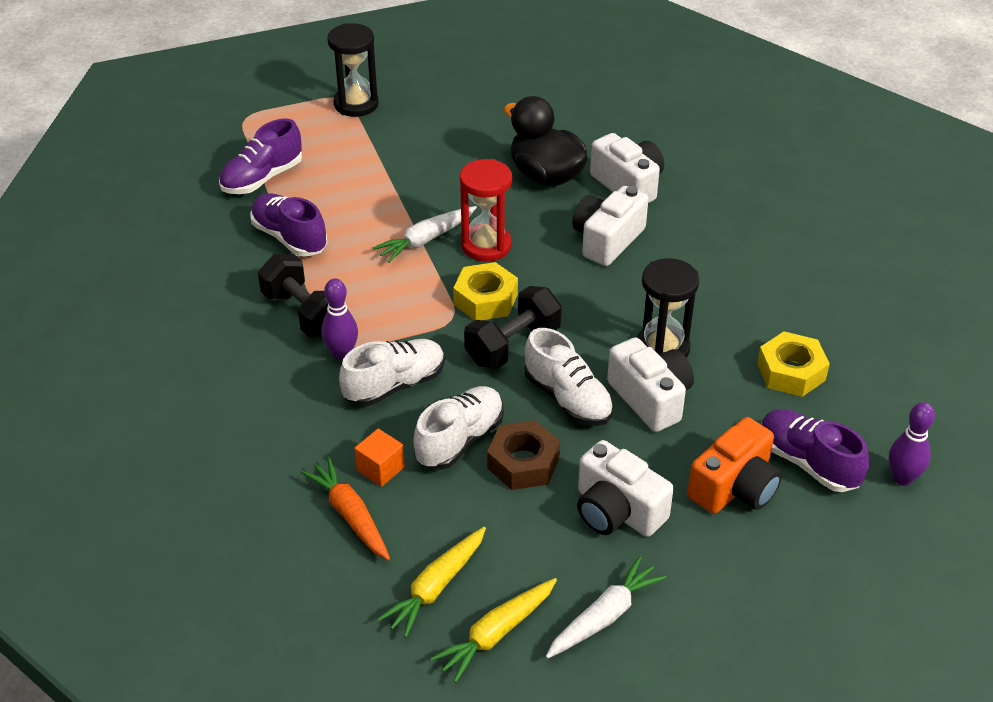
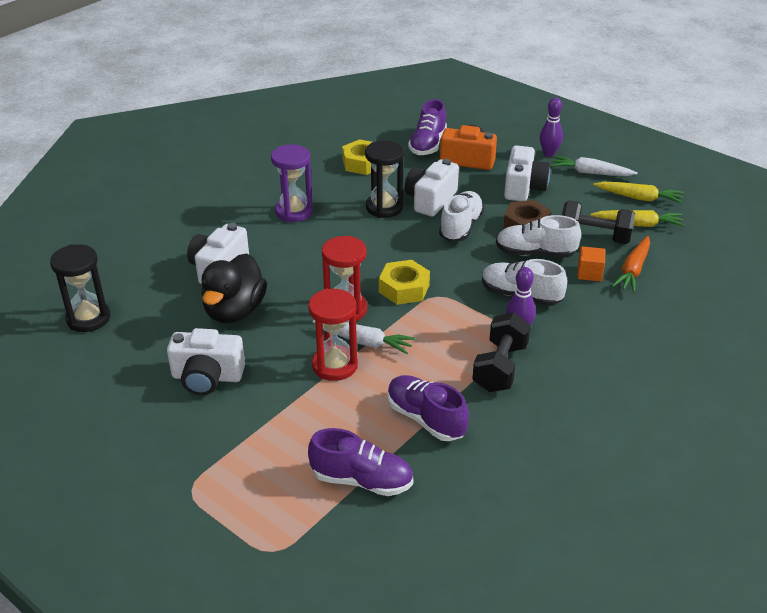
camera: 120 degrees left, 5 degrees down
purple shoe [250,193,327,257] -> purple shoe turned 120 degrees clockwise [387,375,469,441]
black hourglass [327,23,379,117] -> black hourglass moved to [50,244,110,332]
black dumbbell [464,286,562,369] -> black dumbbell moved to [562,201,635,244]
white camera [572,186,648,266] -> white camera moved to [167,328,245,395]
purple bowling pin [889,402,935,486] -> purple bowling pin moved to [540,98,563,157]
none -> purple hourglass [271,145,313,222]
none -> red hourglass [308,289,358,381]

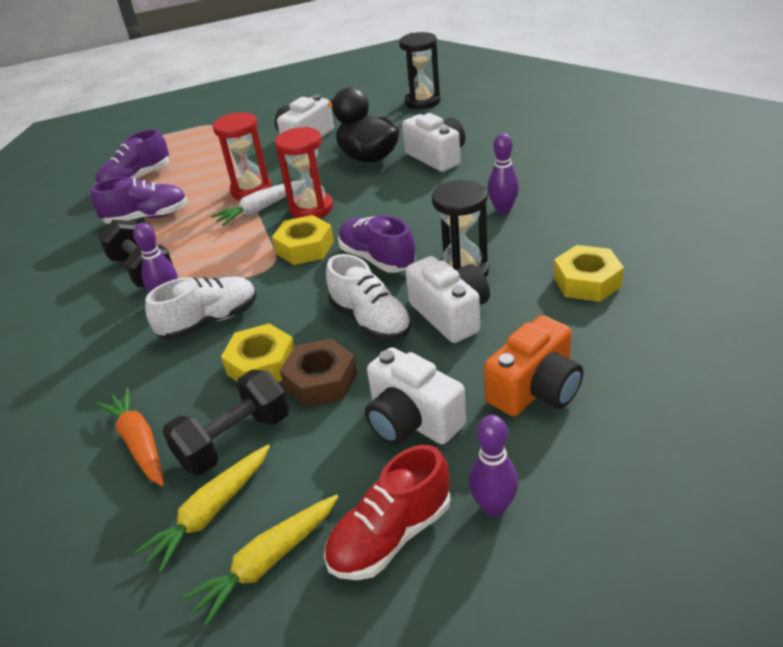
camera: 125 degrees right, 0 degrees up
purple hourglass [271,145,313,222] -> purple bowling pin [488,133,519,214]
purple shoe [408,99,447,155] -> purple shoe moved to [338,215,416,273]
white shoe [496,215,581,258] -> yellow nut [221,324,295,382]
white carrot [550,156,638,176] -> red shoe [324,445,451,580]
orange cube [577,246,605,282] -> none

